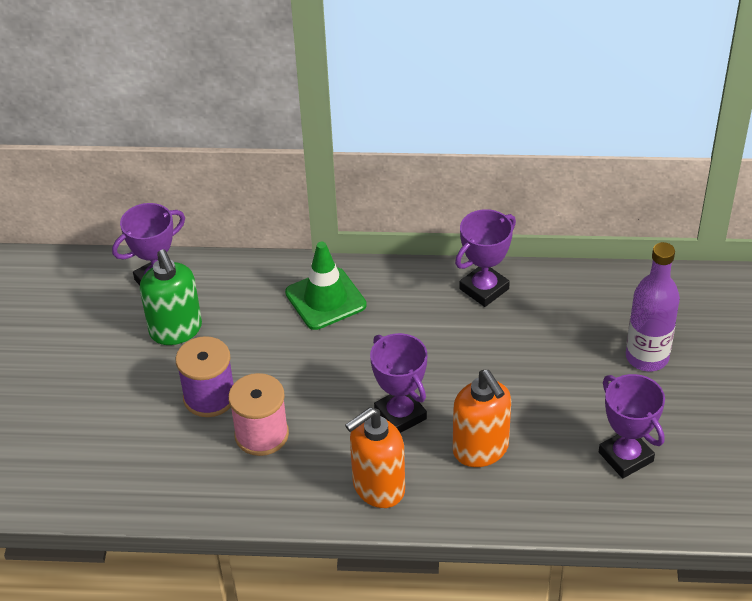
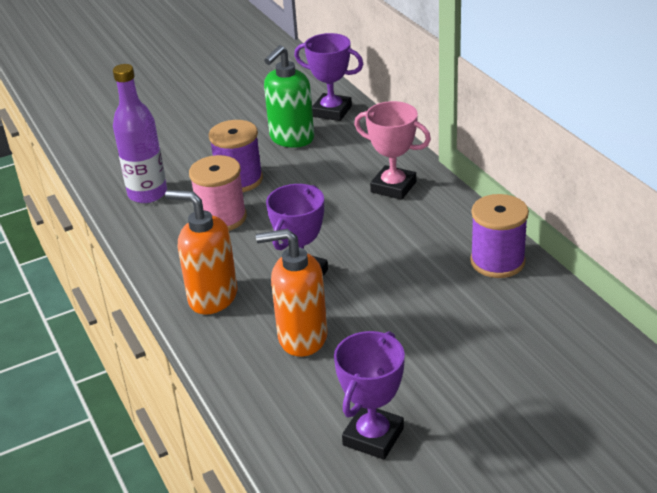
camera: 60 degrees right, 10 degrees down
green traffic cone [285,242,367,330] -> pink trophy [354,101,431,200]
orange soap dispenser [453,370,511,467] -> orange soap dispenser turned 60 degrees clockwise [256,229,328,357]
purple trophy [455,209,516,307] -> purple spool [470,194,529,278]
purple bottle [626,242,680,371] -> purple bottle moved to [113,64,167,203]

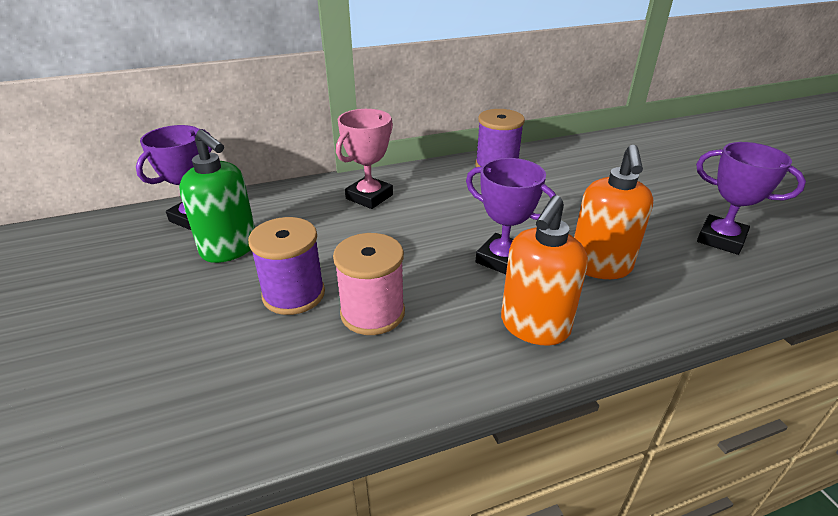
camera: 85 degrees left, 0 degrees up
purple bottle [113,64,167,203] -> none

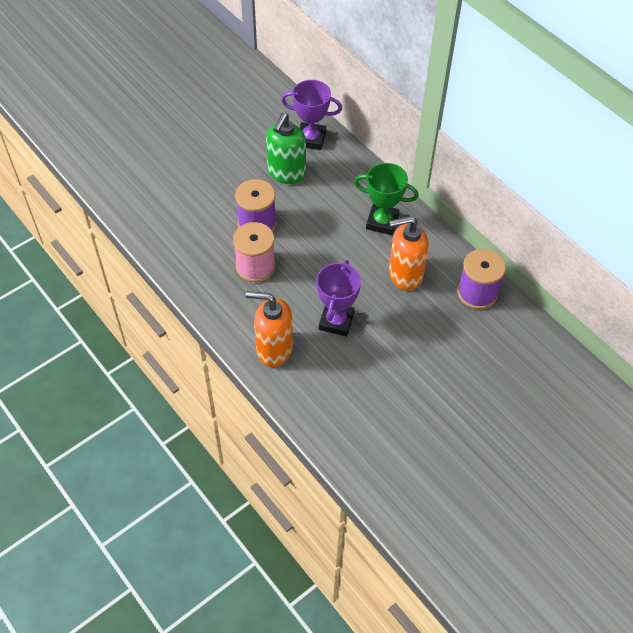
camera: 70 degrees right, 20 degrees up
pink trophy [336,109,393,209] -> green trophy [354,163,419,235]
orange soap dispenser [574,145,653,279] -> orange soap dispenser moved to [389,216,429,290]
purple trophy [696,142,806,255] -> none

